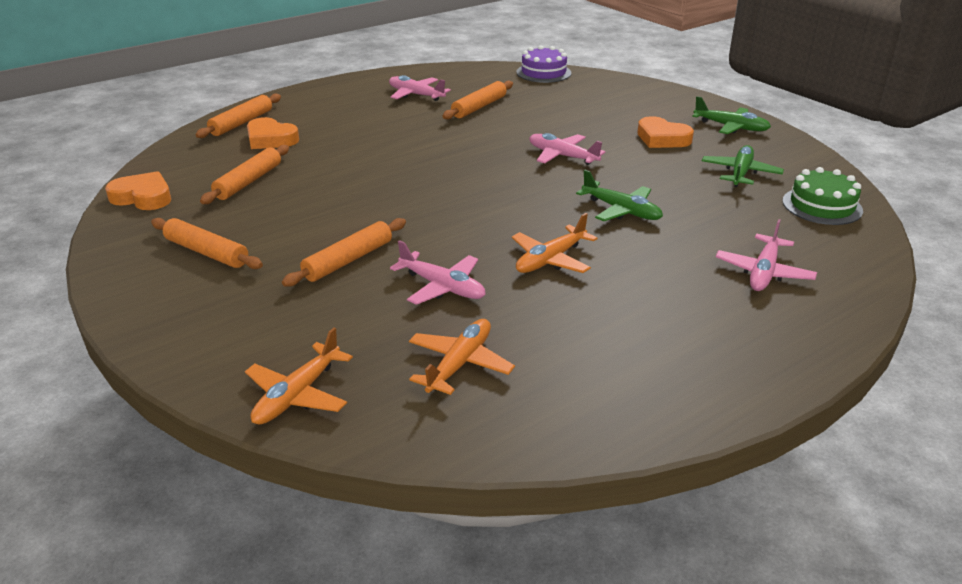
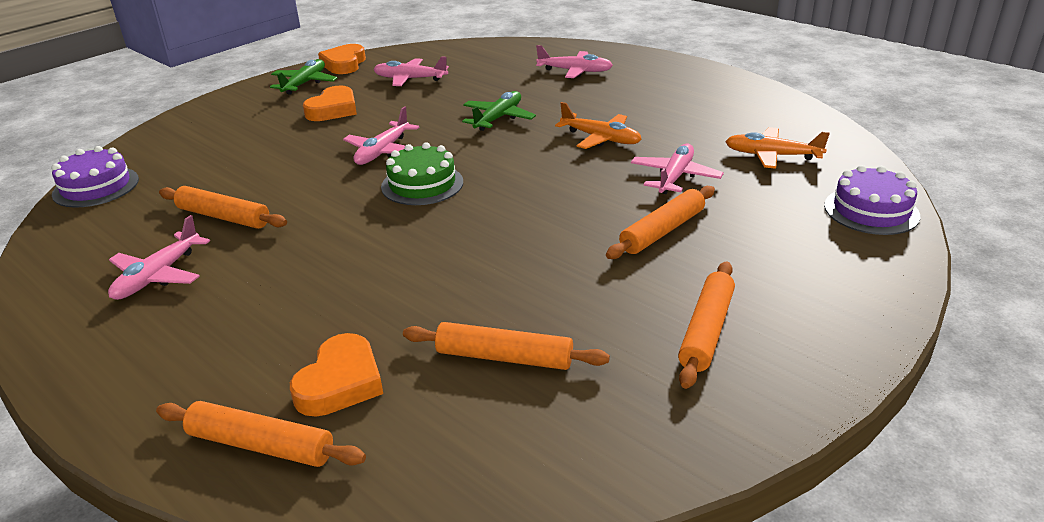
camera: 100 degrees left, 0 degrees up
orange heart [105,171,171,210] -> orange heart moved to [318,44,366,74]
orange plane [245,328,353,425] -> purple cake [824,165,920,235]
orange rolling pin [282,218,406,287] -> orange rolling pin turned 75 degrees counterclockwise [606,186,715,259]
green plane [702,145,784,187] -> pink plane [373,57,449,86]
green cake [782,167,863,225] -> green cake moved to [381,142,463,205]

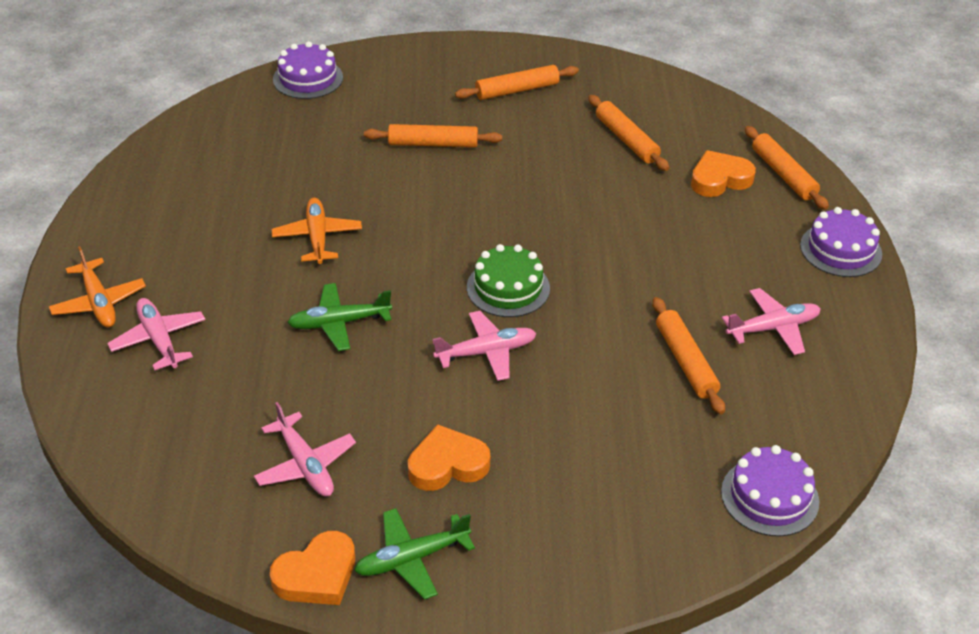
camera: 135 degrees left, 10 degrees up
pink plane [631,144,724,194] -> none
orange plane [725,127,830,169] -> orange plane moved to [49,246,146,327]
none -> purple cake [800,207,882,277]

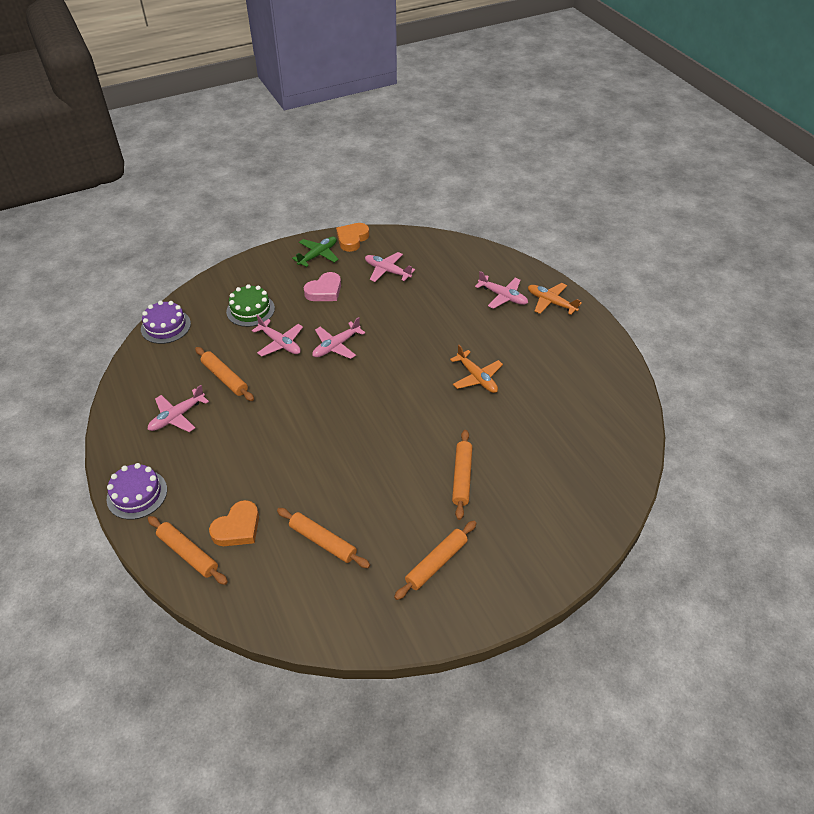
camera: 155 degrees right, 5 degrees up
purple cake [273,41,343,99] -> none
green plane [287,283,392,351] -> none
orange rolling pin [364,124,502,148] -> orange rolling pin turned 60 degrees counterclockwise [452,430,472,520]
orange heart [408,424,490,491] -> pink heart [304,272,341,301]
green cake [467,244,550,317] -> green cake moved to [226,284,275,327]
none -> pink plane [252,315,303,356]

